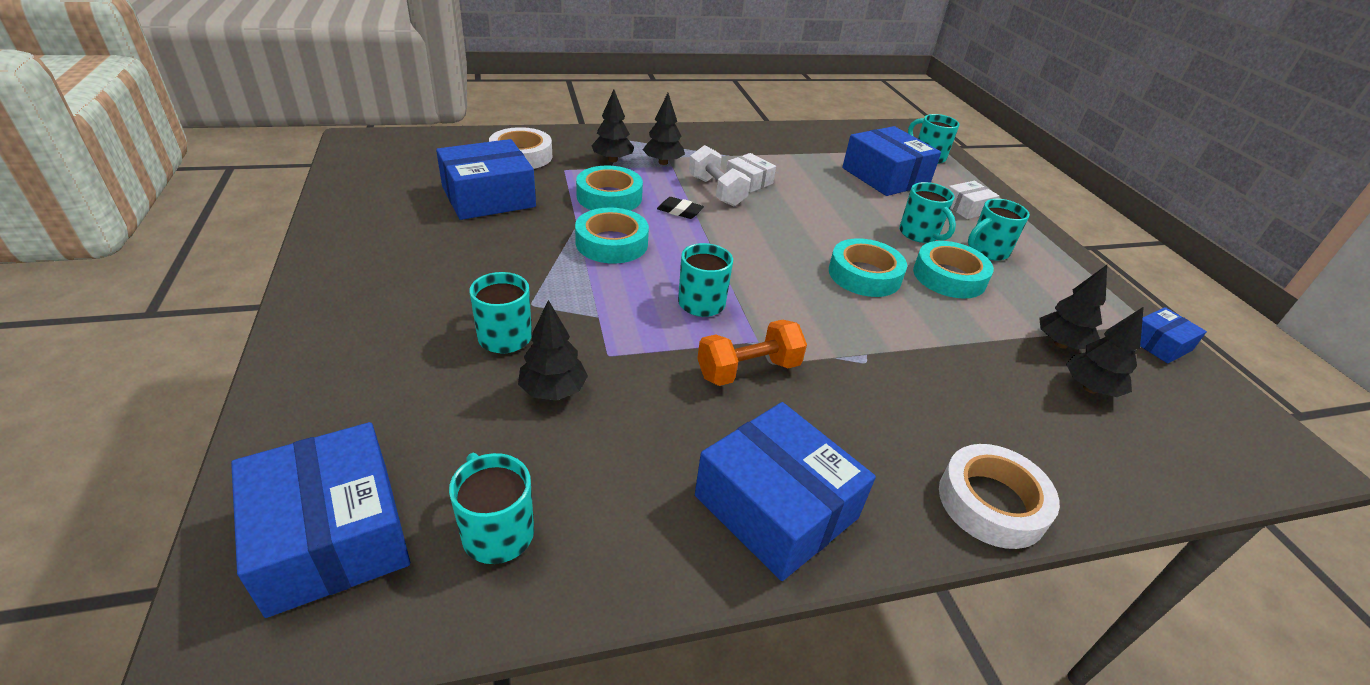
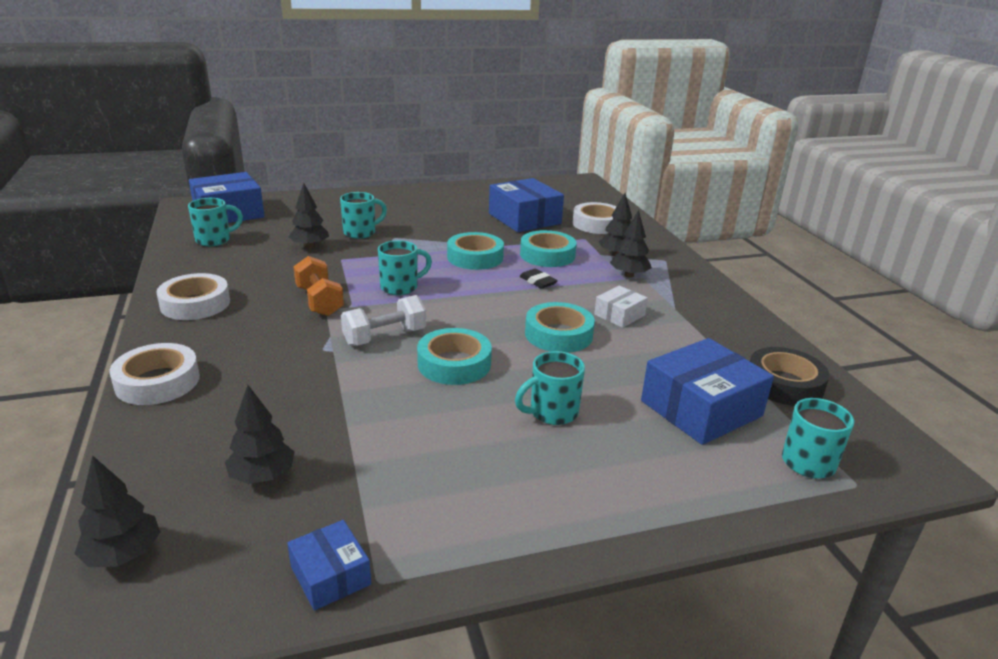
camera: 90 degrees right, 10 degrees down
black eraser [657,197,704,219] -> black eraser turned 60 degrees counterclockwise [519,269,558,289]
white dumbbell [689,145,751,206] -> white dumbbell moved to [341,295,426,346]
blue box [695,402,876,581] -> white tape [156,273,230,320]
turquoise tape [913,241,994,299] -> turquoise tape moved to [525,302,595,353]
white box [948,181,999,219] -> none
turquoise mug [968,199,1030,260] -> none
black tree [1039,265,1107,349] -> black tree moved to [74,455,160,567]
none -> black tape [750,347,829,406]

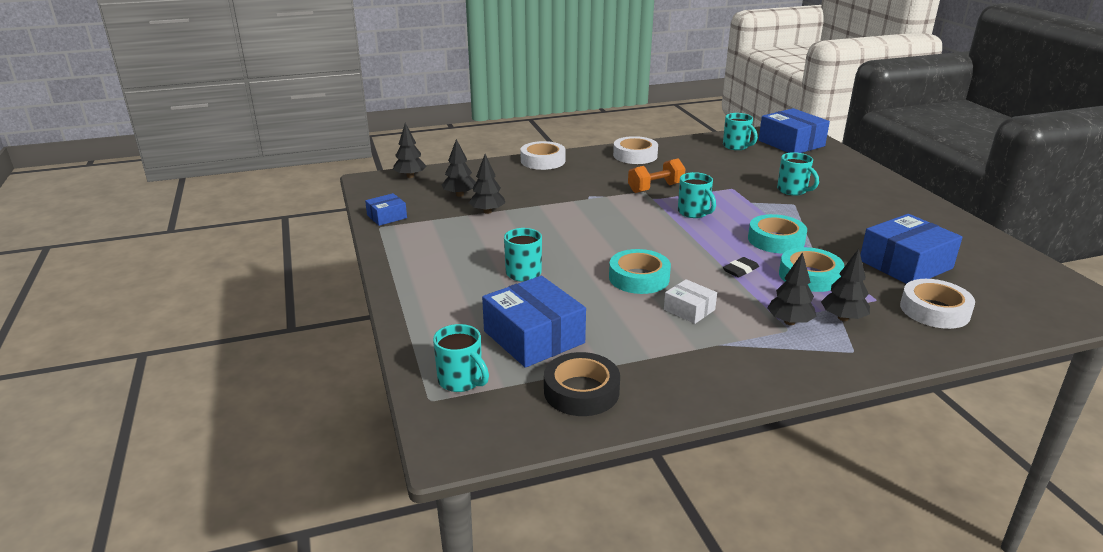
camera: 90 degrees right, 0 degrees up
black tree [289,183,329,249] -> black tree moved to [469,154,505,214]
white dumbbell [341,295,426,346] -> none
turquoise tape [417,328,492,385] -> none

